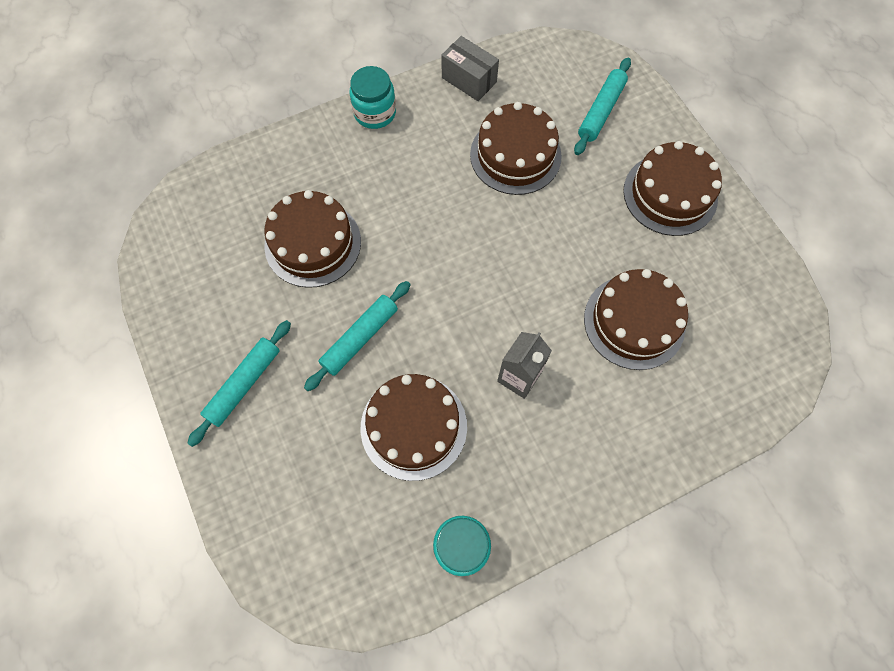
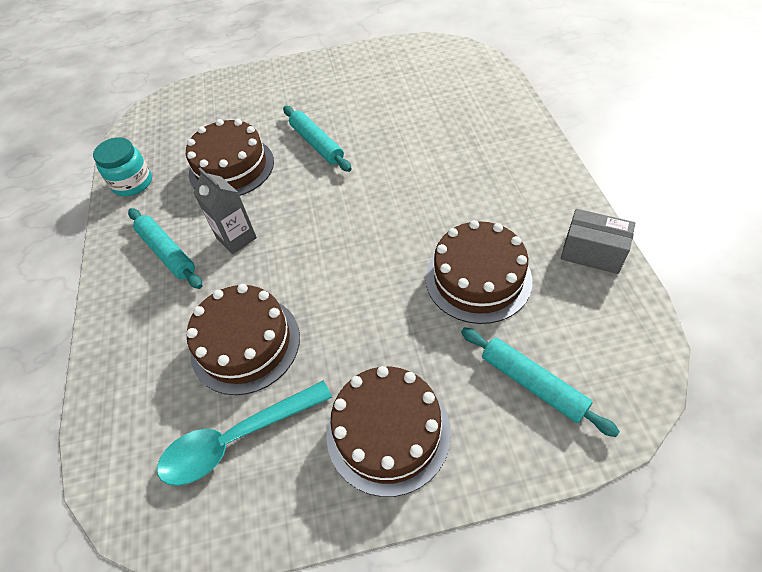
camera: 110 degrees right, 15 degrees down
turquoise rolling pin [187,320,291,447] -> turquoise rolling pin moved to [128,208,202,289]
brown cake [264,190,361,288] -> none
turquoise jar [349,66,396,129] -> none
grey box [441,36,499,101] -> grey box turned 60 degrees clockwise [561,209,636,274]
none -> turquoise spoon [157,381,332,486]

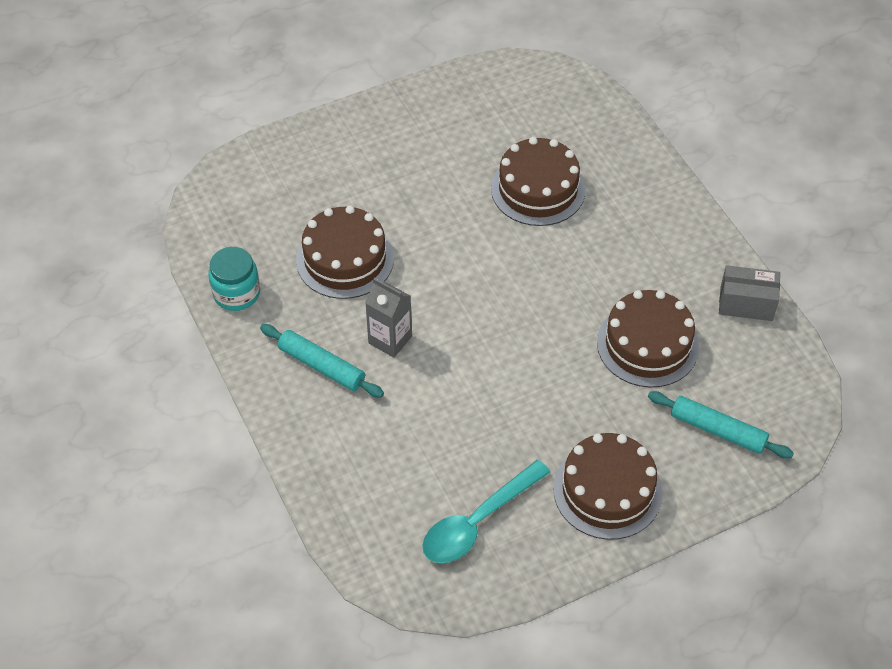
camera: 20 degrees left, 0 degrees up
brown cake [186,284,300,395] -> brown cake moved to [491,137,585,226]
turquoise rolling pin [283,106,352,172] -> none

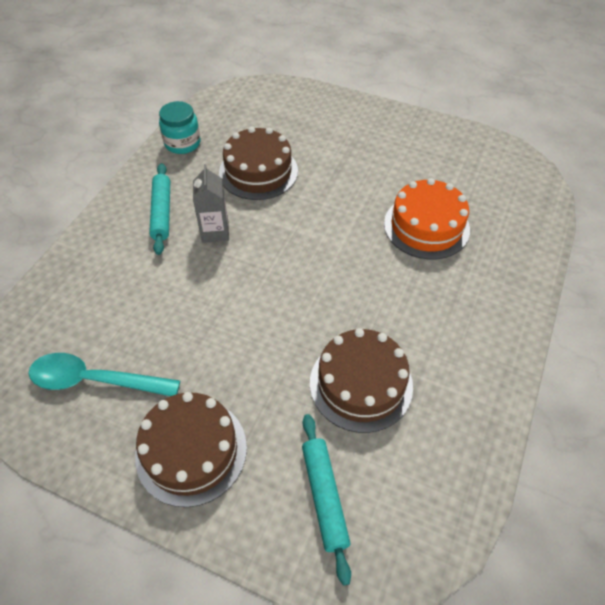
camera: 50 degrees right, 0 degrees up
brown cake [491,137,585,226] -> orange cake [384,178,470,259]
grey box [719,265,780,321] -> none

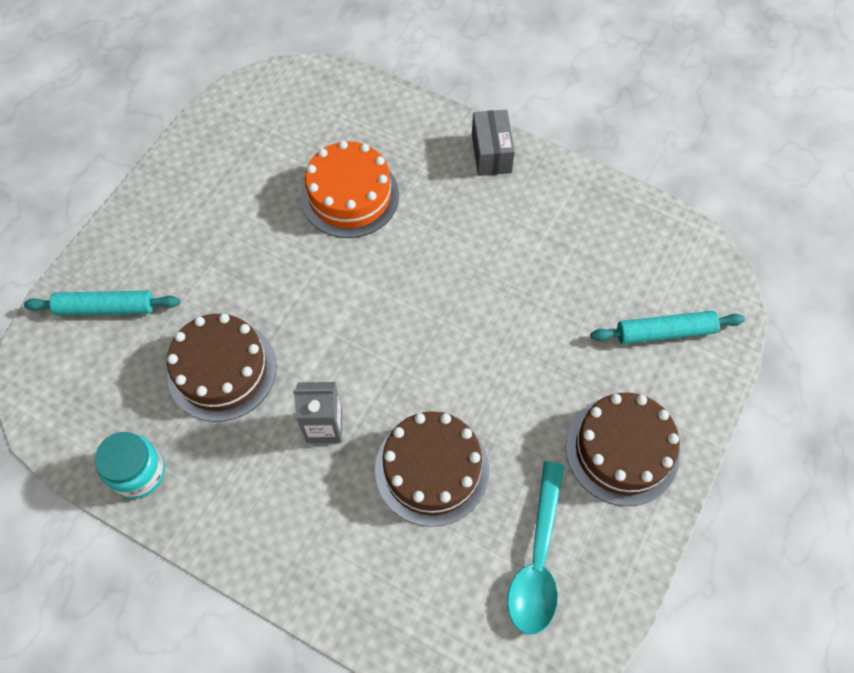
camera: 85 degrees left, 10 degrees up
turquoise rolling pin [149,163,170,255] -> turquoise rolling pin moved to [24,291,180,316]
brown cake [310,328,413,433] -> brown cake moved to [375,411,489,527]
none -> grey box [472,110,515,176]

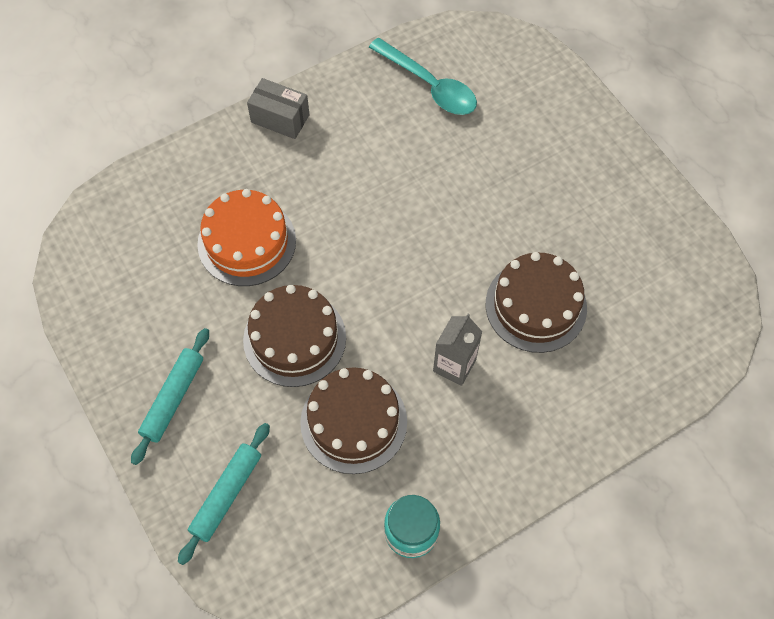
camera: 60 degrees left, 0 degrees up
turquoise spoon [507,461,564,634] -> turquoise spoon moved to [369,38,477,115]
brown cake [566,392,680,506] -> brown cake moved to [243,285,346,387]
turquoise rolling pin [591,311,745,344] -> turquoise rolling pin moved to [131,328,209,465]

